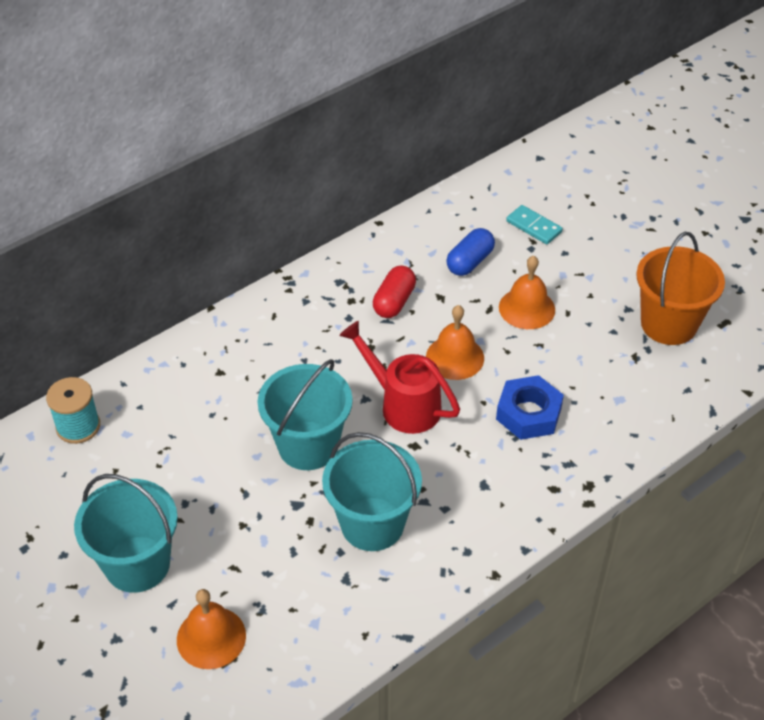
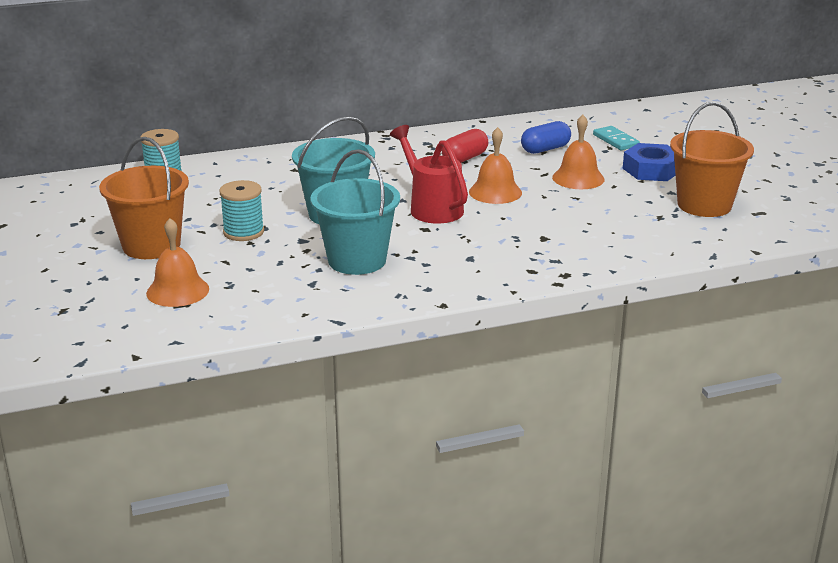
camera: 20 degrees right, 20 degrees down
turquoise bucket [74,474,178,593] -> orange bucket [99,137,189,259]
blue nut [496,375,564,440] -> blue nut moved to [623,143,676,181]
none -> turquoise spool [219,180,264,241]

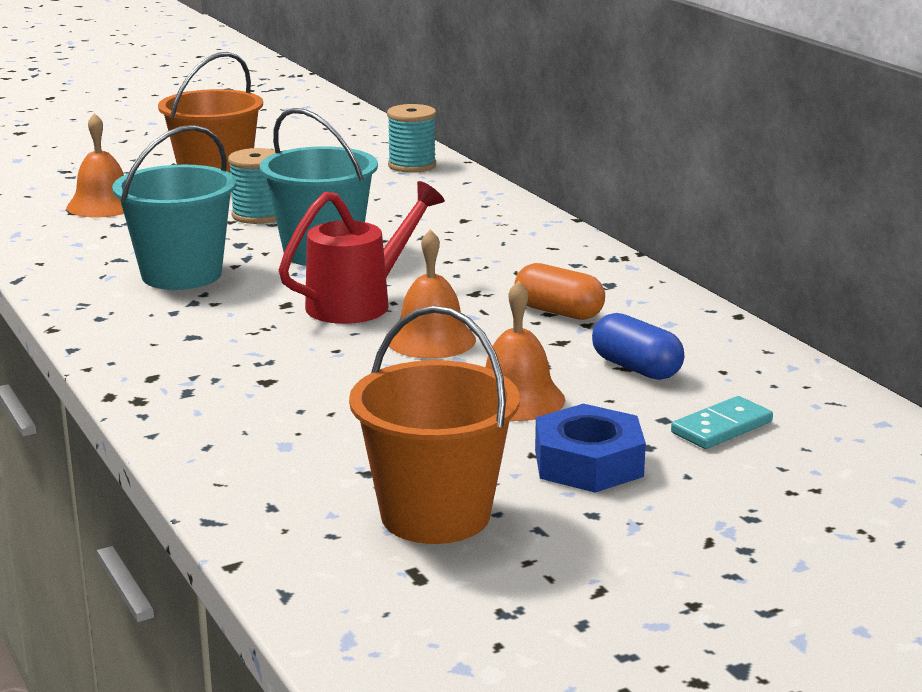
camera: 80 degrees right, 5 degrees down
red capsule [442,129,488,163] -> orange capsule [514,263,605,320]

